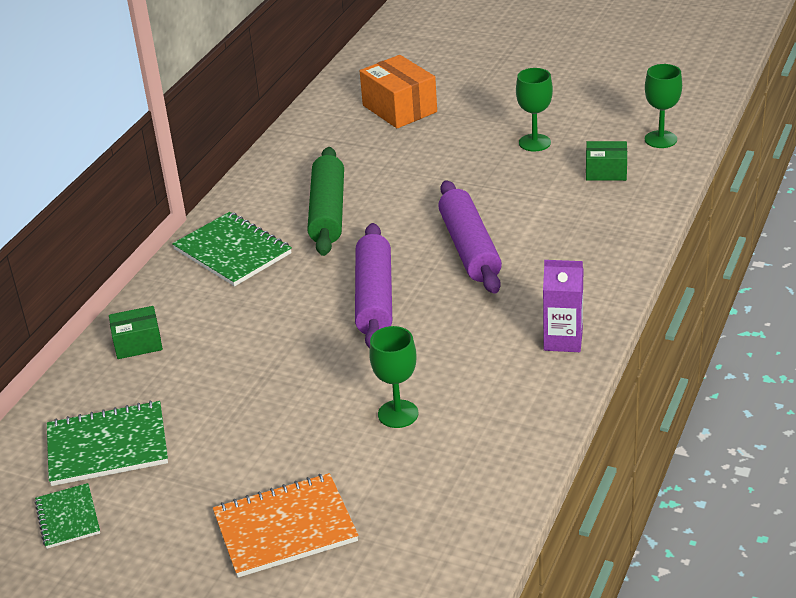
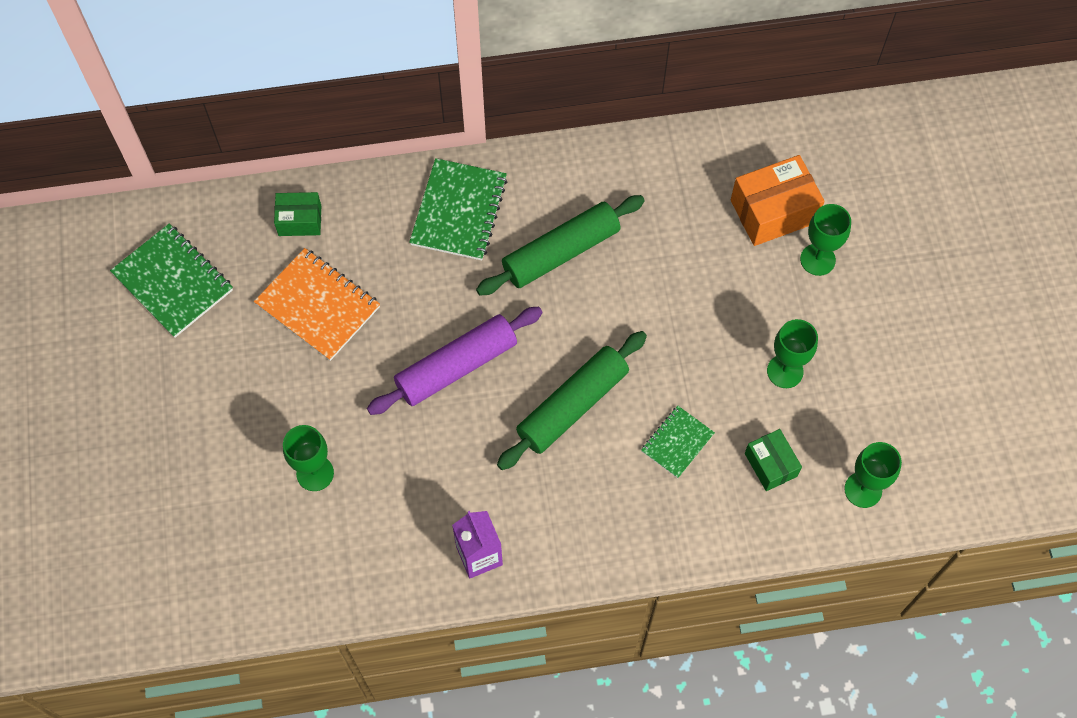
camera: 55 degrees right, 30 degrees up
green notebook [34,483,100,549] -> green notebook moved to [641,406,715,478]
green box [109,306,163,359] -> green box turned 45 degrees counterclockwise [274,192,321,236]
orange notebook [213,473,358,577] -> orange notebook moved to [254,248,380,361]
orange box [360,55,437,128] -> orange box turned 45 degrees clockwise [731,155,825,246]
purple rolling pin [438,181,502,294] -> green rolling pin [497,331,647,470]
none -> green goblet [800,204,851,276]

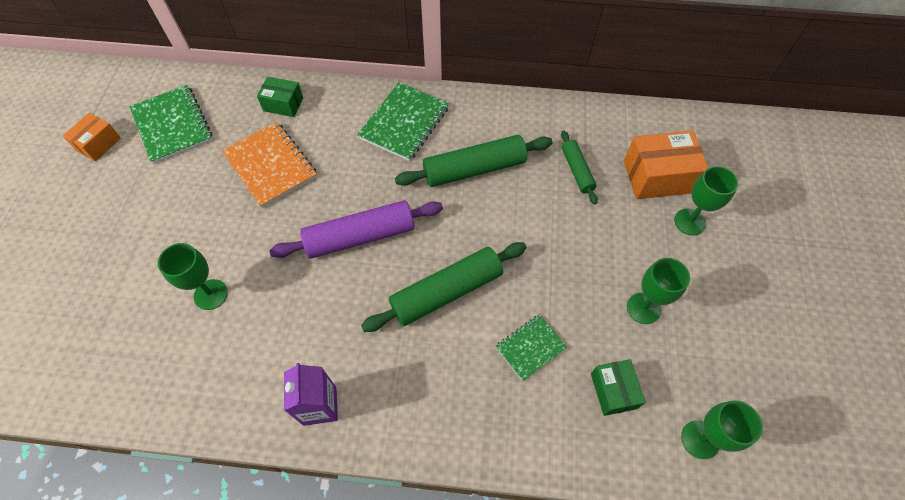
camera: 15 degrees right, 5 degrees down
none -> orange box [63,113,121,161]
none -> green rolling pin [561,131,598,205]

